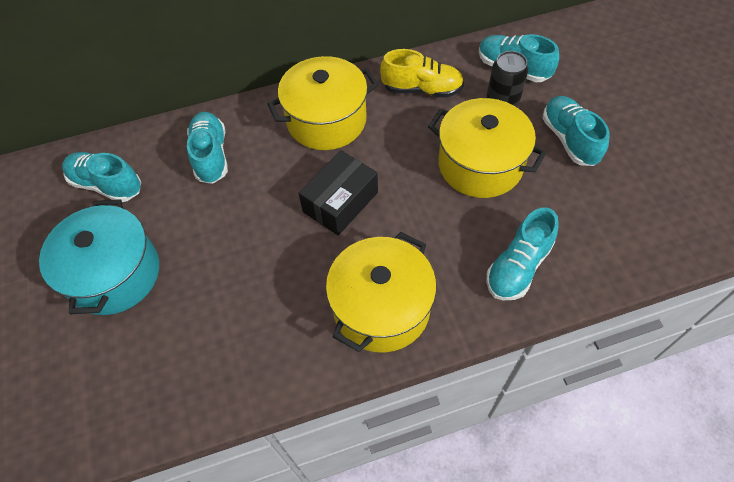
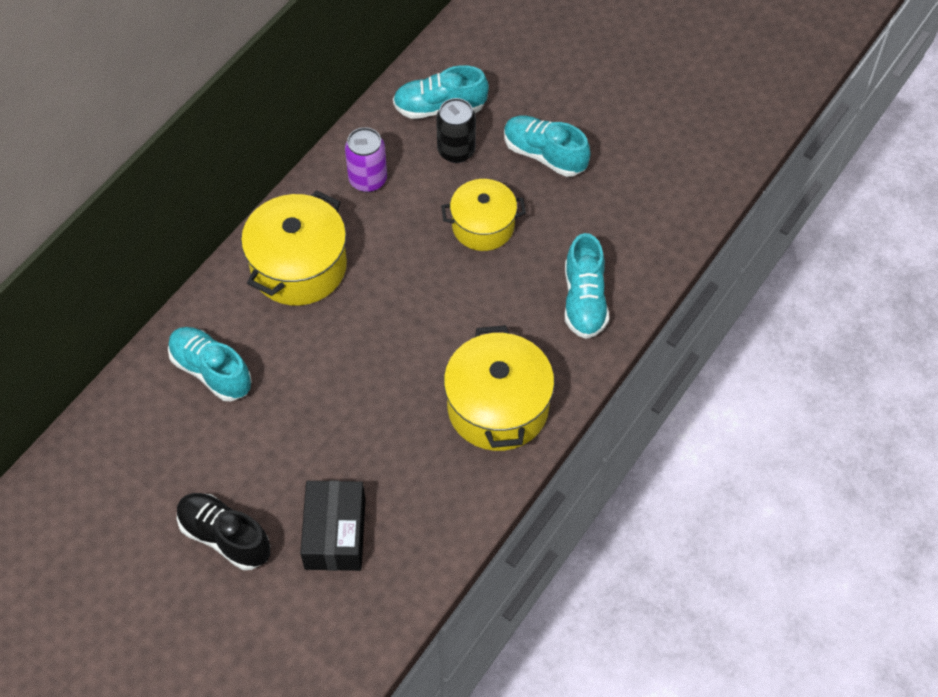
camera: 40 degrees left, 0 degrees up
turquoise pot [39,199,159,315] -> black shoe [177,493,270,570]
turquoise shoe [62,152,141,202] -> none
black box [299,150,378,235] -> black box moved to [300,480,366,571]
yellow shoe [380,49,464,98] -> purple can [345,127,387,192]
yellow pot [428,98,546,198] -> yellow pot [441,179,526,251], size x0.66

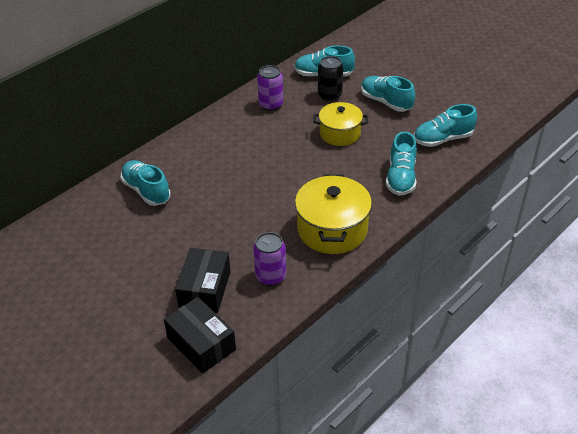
camera: 10 degrees right, 15 degrees down
black shoe [177,493,270,570] -> none
yellow pot [241,190,347,306] -> none
none -> black box [164,297,236,374]
none -> purple can [253,232,286,286]
none -> turquoise shoe [414,104,477,147]

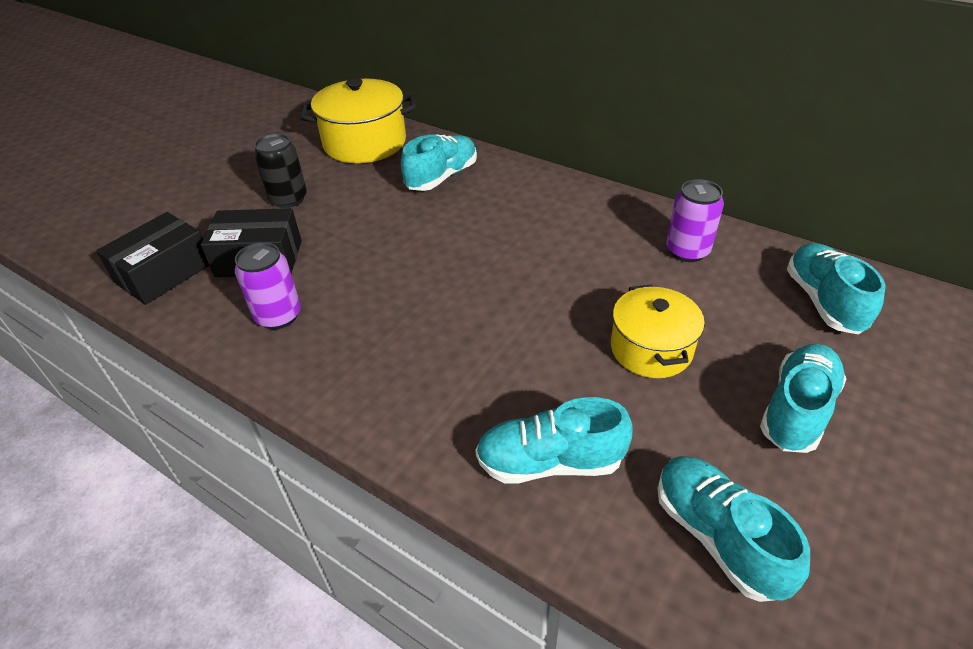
camera: 80 degrees right, 0 degrees up
yellow pot [295,174,372,254] -> yellow pot moved to [301,78,416,163]
black can [318,56,343,102] -> black can moved to [254,134,307,208]

